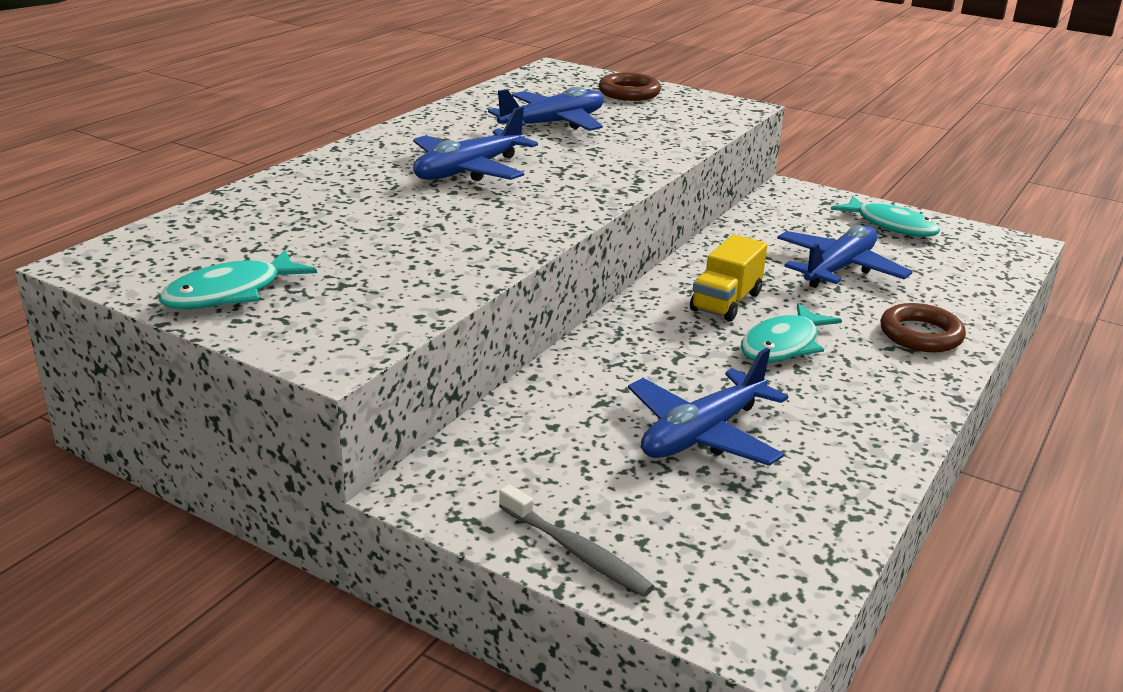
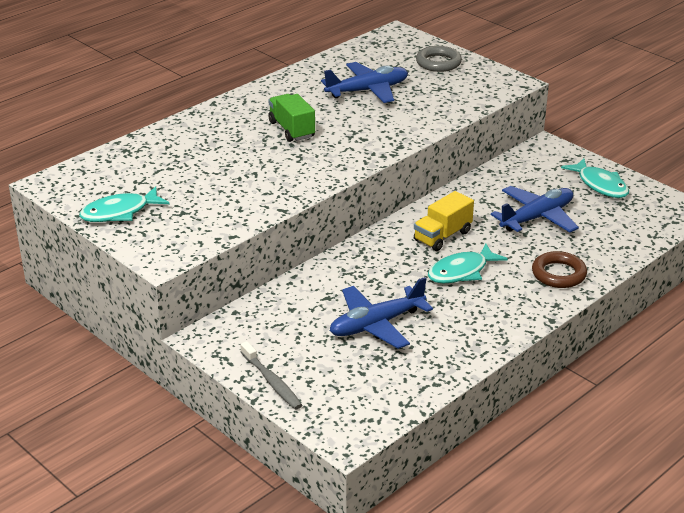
camera: 15 degrees right, 5 degrees up
blue plane [413,106,538,181] -> green truck [268,94,315,142]
brown ring [599,73,661,101] -> grey ring [416,46,462,72]

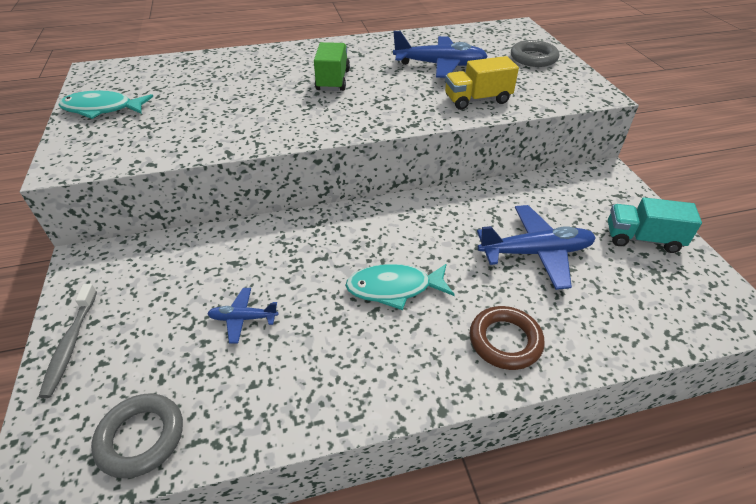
camera: 30 degrees right, 10 degrees up
blue plane [330,277,433,349] -> blue plane [207,288,278,343], size x0.52
yellow truck [414,191,474,251] -> yellow truck moved to [445,56,519,110]
turquoise fish [561,158,629,198] -> turquoise truck [608,197,702,253]
none -> grey ring [91,393,183,478]

